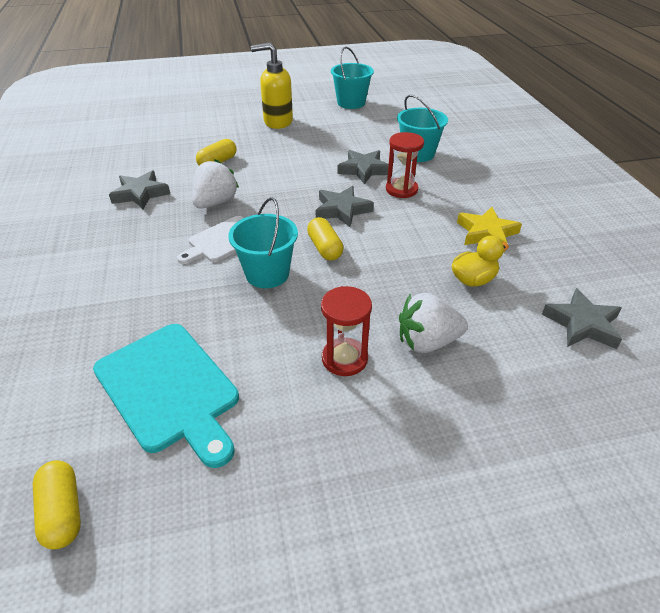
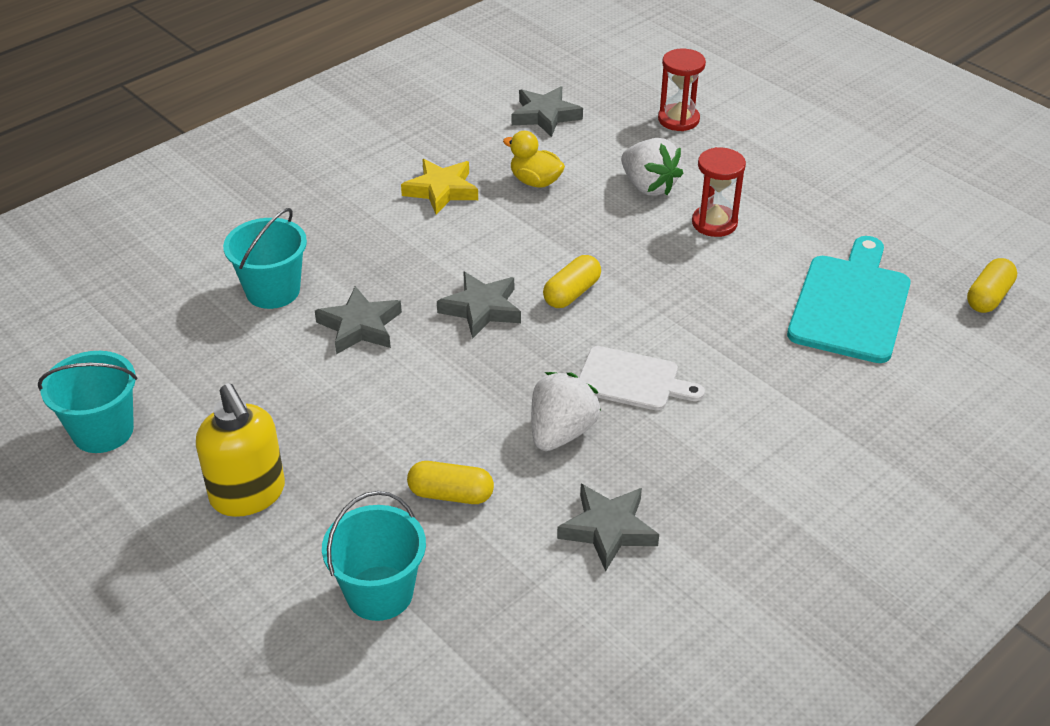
camera: 120 degrees left, 0 degrees up
white strawberry [192,159,239,209] -> white strawberry turned 120 degrees clockwise [531,372,601,451]
turquoise bucket [228,197,298,288] -> turquoise bucket moved to [322,491,426,621]
red hourglass [386,132,424,198] -> red hourglass moved to [658,49,706,131]

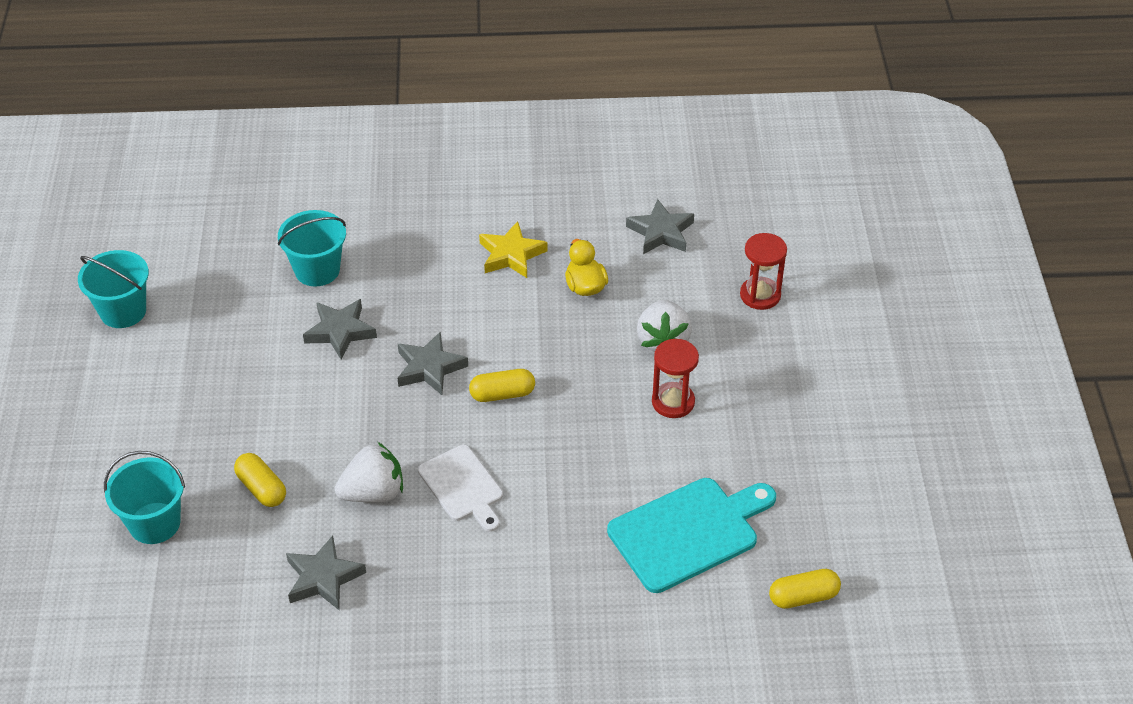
camera: 40 degrees right, 5 degrees up
yellow soap dispenser [196,383,285,517] -> none

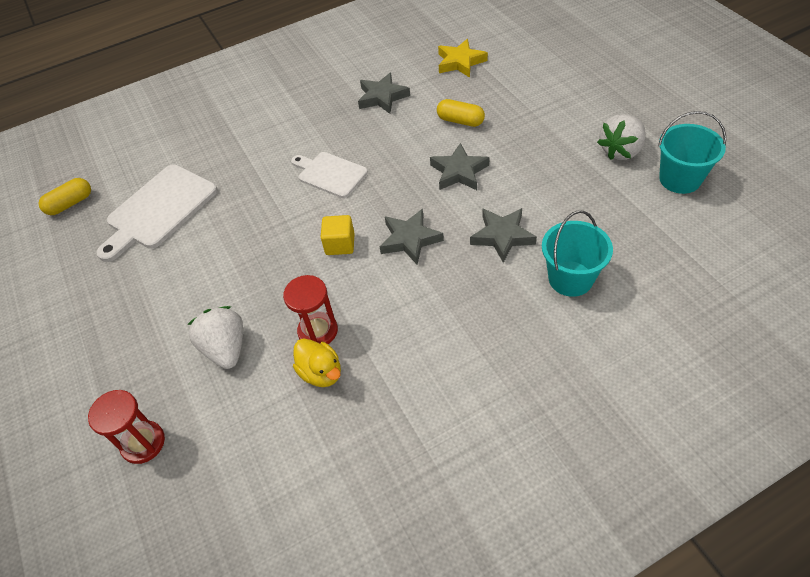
camera: 160 degrees right, 5 degrees up
turquoise bucket [104,451,185,544] -> none
white strawberry [335,442,403,502] -> white strawberry moved to [597,114,646,160]
yellow capsule [469,369,535,402] -> yellow cube [321,215,355,255]
yellow star [479,221,548,278] -> yellow star moved to [438,39,488,78]
turquoise cutting board [607,478,776,593] -> white cutting board [96,164,217,262]
grey star [626,199,694,254] -> grey star moved to [430,143,489,190]
red hourglass [652,339,699,418] -> red hourglass moved to [283,275,338,344]

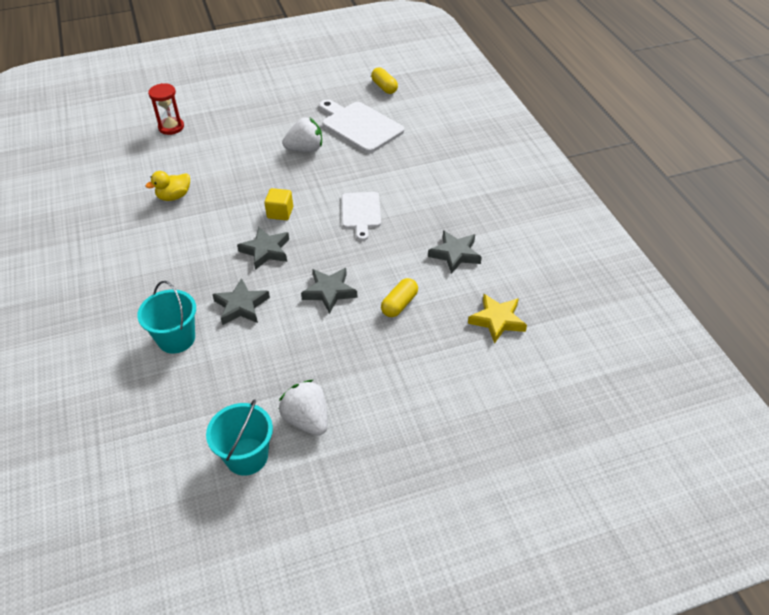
camera: 95 degrees right, 5 degrees down
white strawberry [187,306,243,369] -> white strawberry moved to [282,117,322,152]
red hourglass [283,275,338,344] -> none
white cutting board [291,152,368,198] -> white cutting board turned 135 degrees clockwise [342,192,381,241]

